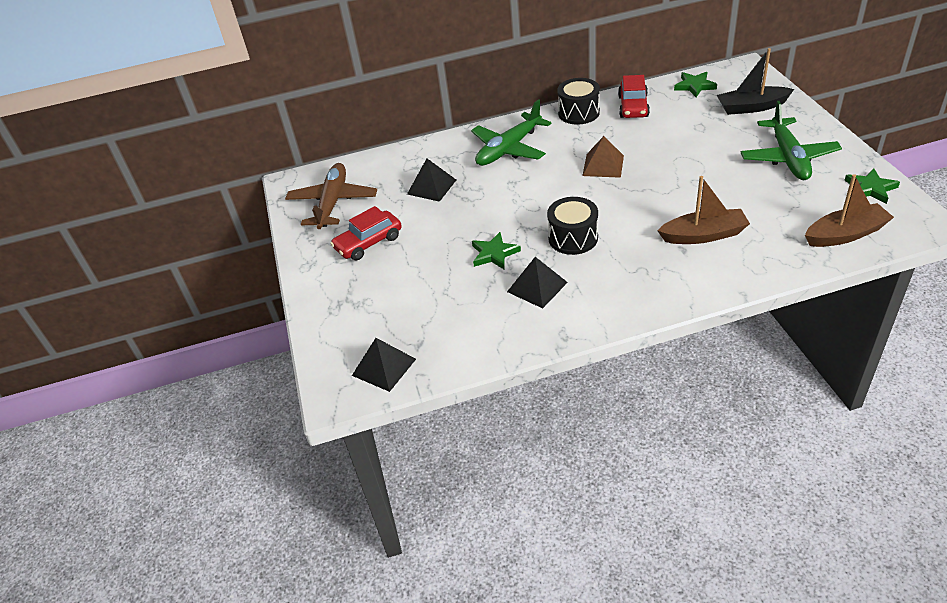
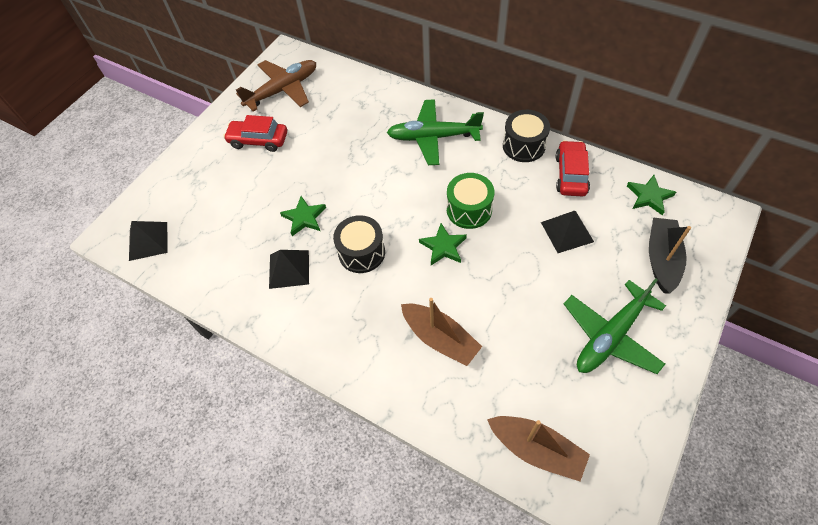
camera: 45 degrees right, 15 degrees up
black pyramid [407,159,456,202] -> black pyramid moved to [541,211,594,253]
brown pyramid [582,136,624,178] -> green drum [447,173,494,229]
red car [618,75,650,118] -> red car turned 135 degrees clockwise [556,140,590,197]
black boat [717,48,794,115] -> black boat turned 60 degrees clockwise [649,218,691,293]
green star [844,168,900,204] -> green star moved to [419,223,467,265]

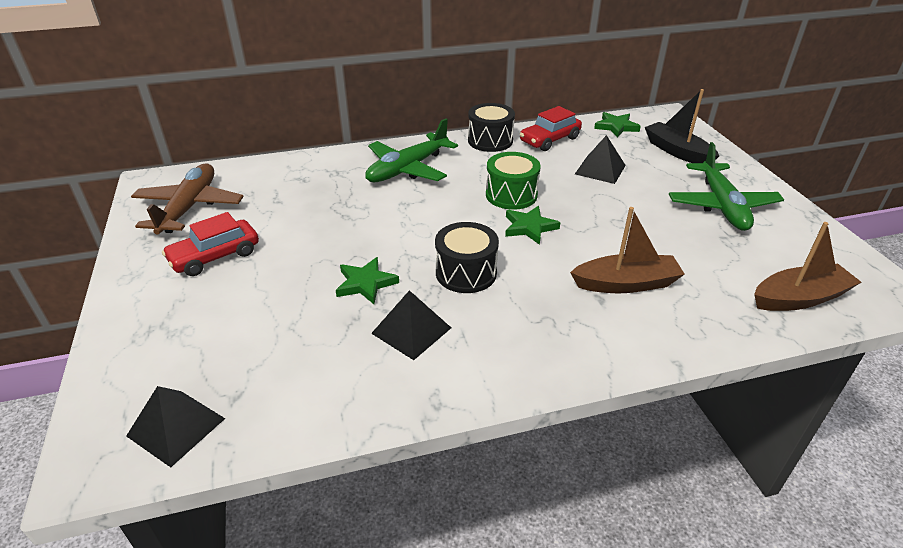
camera: 50 degrees left, 20 degrees down
red car [556,140,590,197] -> red car turned 90 degrees counterclockwise [520,106,582,151]

